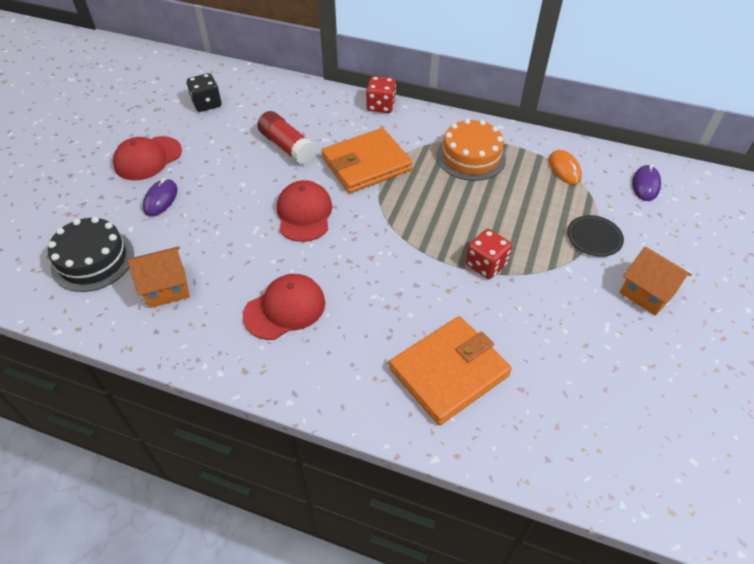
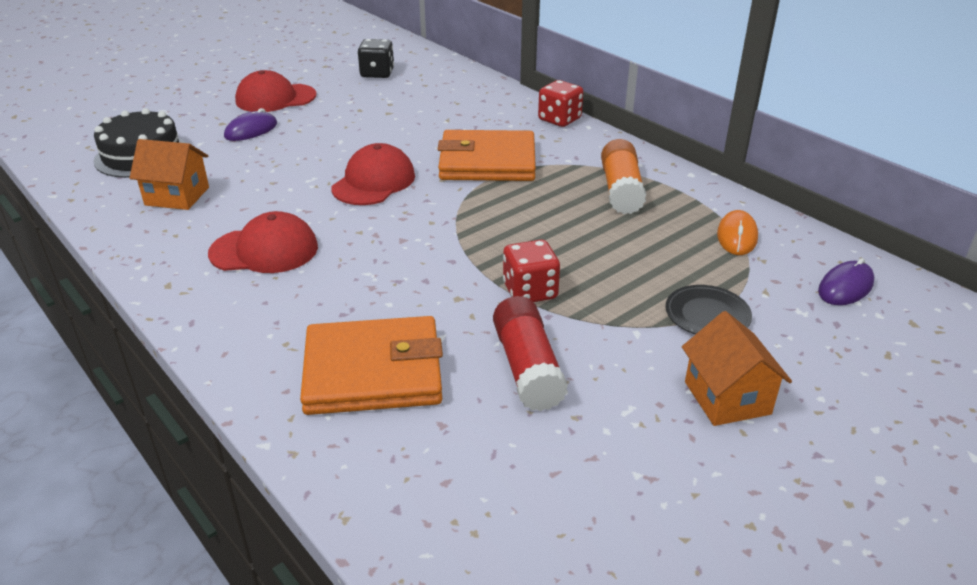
camera: 30 degrees right, 15 degrees down
red glue stick [257,111,316,165] -> red glue stick moved to [493,296,568,411]
orange cake [437,119,506,181] -> orange glue stick [601,139,646,214]

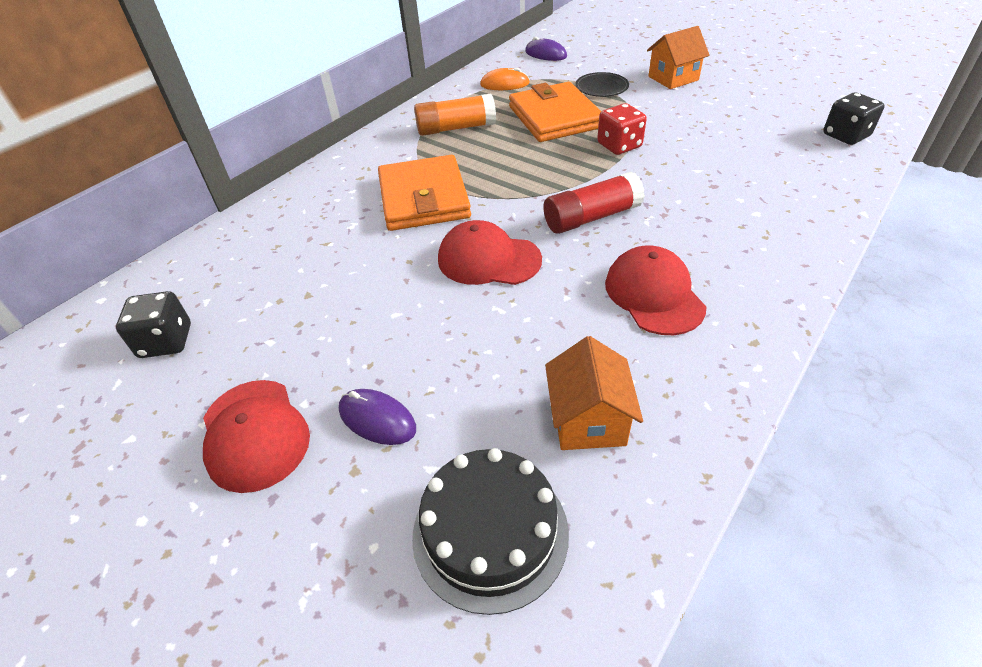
camera: 100 degrees left, 10 degrees up
orange wallet [300,316,443,415] -> orange wallet moved to [509,82,601,142]
red glue stick [493,296,568,411] -> red glue stick moved to [543,172,645,234]
red dice [538,80,583,127] -> none
none -> black dice [823,92,885,145]

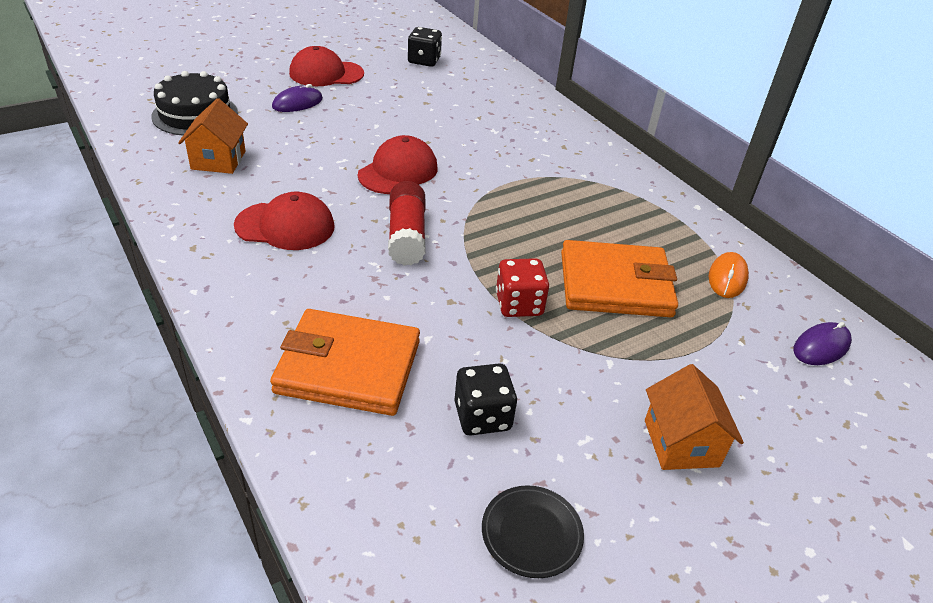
camera: 105 degrees right, 5 degrees down
orange wallet [378,155,471,231] -> orange wallet moved to [270,309,420,416]
orange glue stick [414,94,496,136] -> none
orange house [545,336,643,450] -> orange house turned 75 degrees clockwise [178,98,248,174]
black plate [575,72,629,97] -> black plate moved to [482,485,584,578]
black dice [823,92,885,145] -> black dice moved to [454,363,517,436]

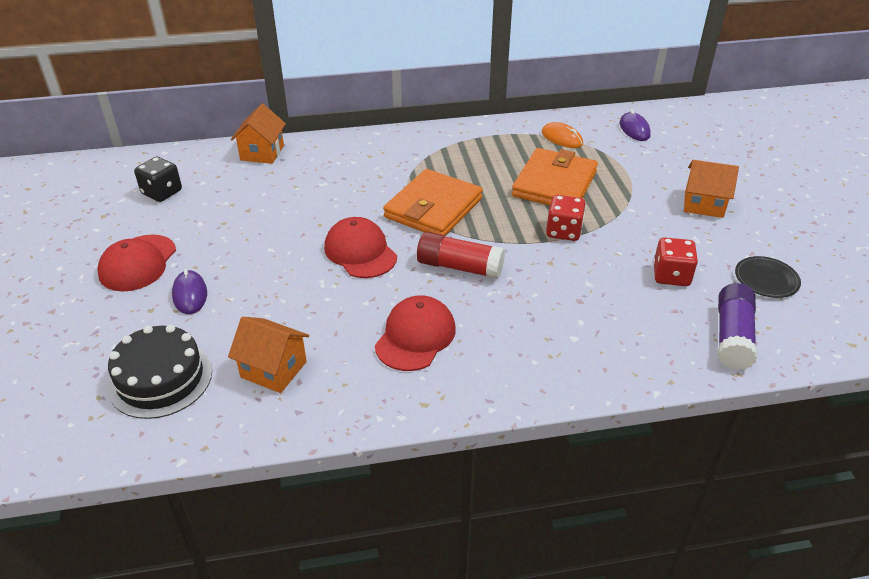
camera: 65 degrees left, 0 degrees up
orange wallet [270,309,420,416] -> orange wallet moved to [383,169,483,236]
black dice [454,363,517,436] -> red dice [653,237,698,286]
none -> orange house [231,104,286,164]
none -> purple glue stick [718,283,757,370]

